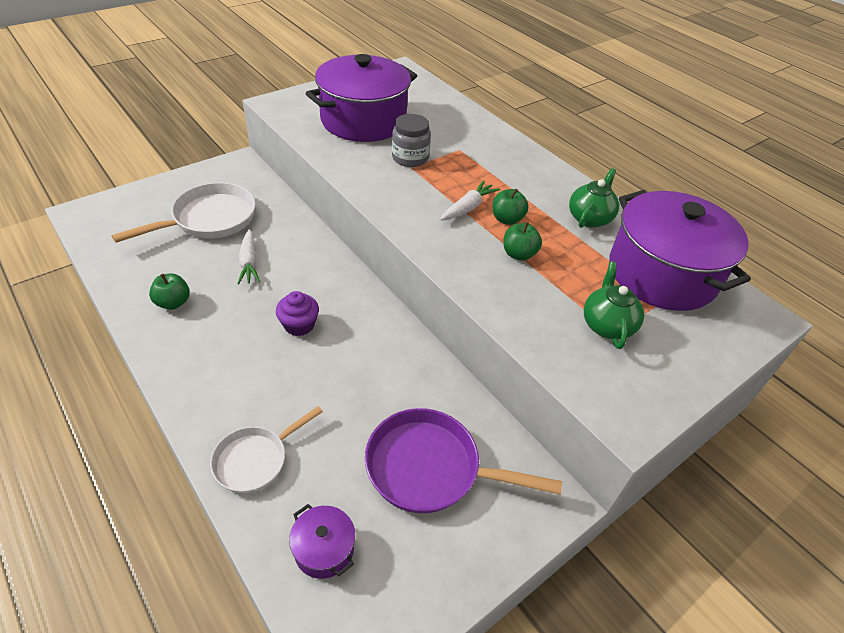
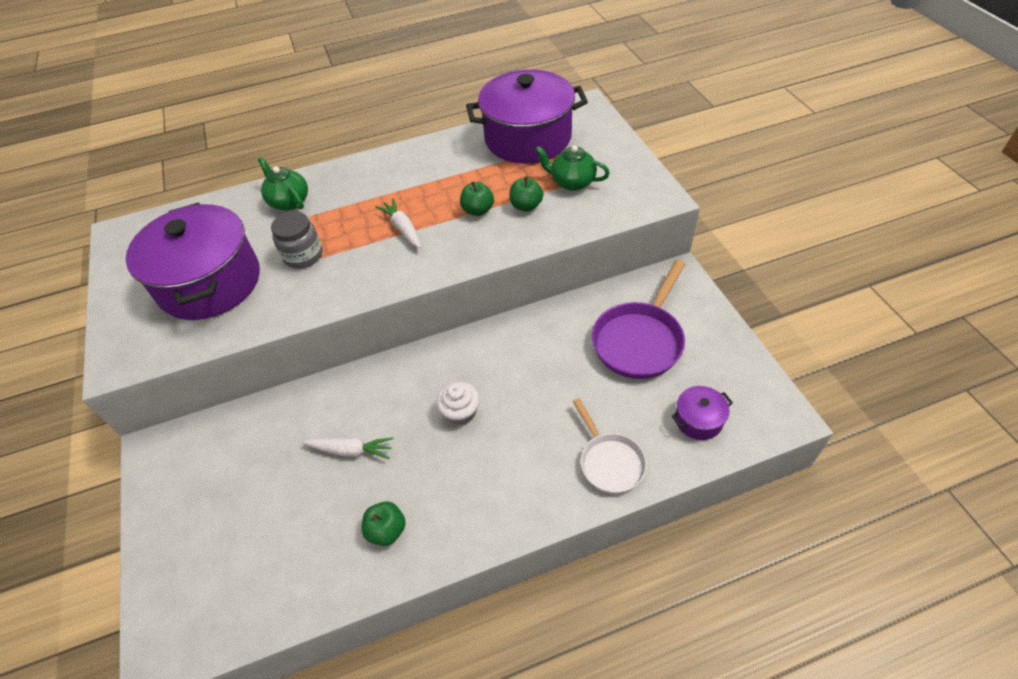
camera: 65 degrees left, 5 degrees up
white pan [112,182,256,243] -> none
purple cupcake [276,291,319,336] -> white cupcake [436,382,480,425]
green apple [492,189,529,225] -> green apple moved to [509,176,543,212]
green teapot [569,168,619,228] -> green teapot moved to [258,157,308,211]

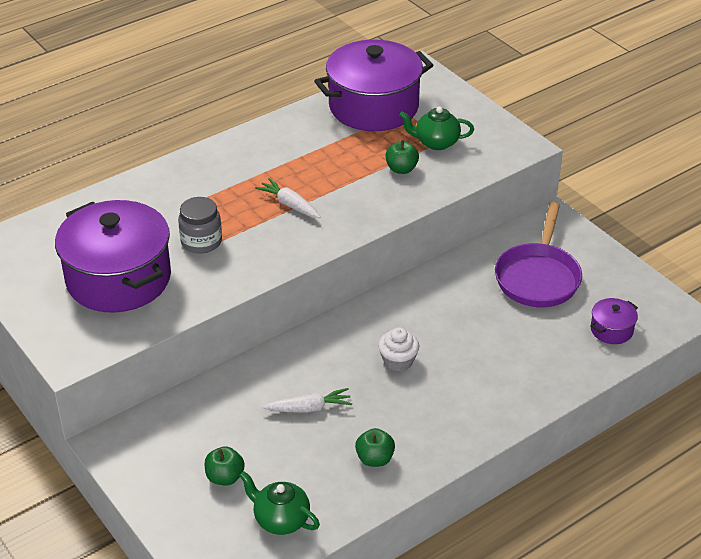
camera: 20 degrees left, 10 degrees down
green teapot [258,157,308,211] -> green teapot moved to [239,471,320,535]
green apple [460,181,494,216] -> green apple moved to [205,446,245,486]
white pan [573,398,647,494] -> none

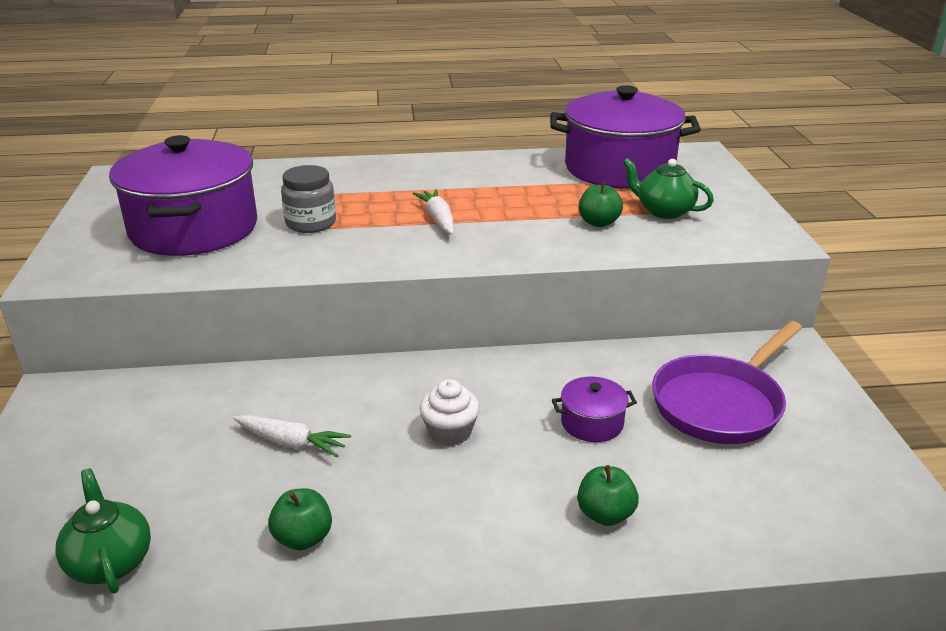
camera: 30 degrees right, 10 degrees down
green apple [205,446,245,486] -> green apple moved to [577,465,639,526]
purple pot [590,298,638,344] -> purple pot moved to [552,376,637,442]

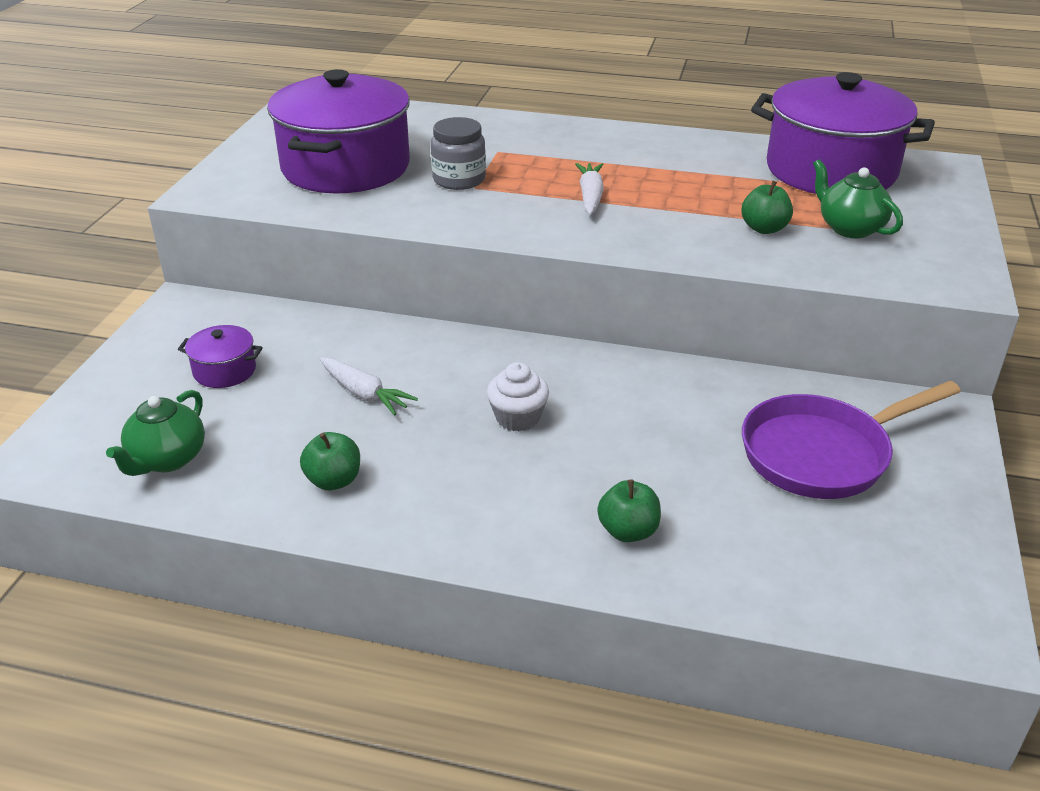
camera: 20 degrees right, 5 degrees up
green teapot [55,468,151,594] -> green teapot turned 150 degrees counterclockwise [106,390,205,476]
purple pot [552,376,637,442] -> purple pot moved to [178,325,263,388]

